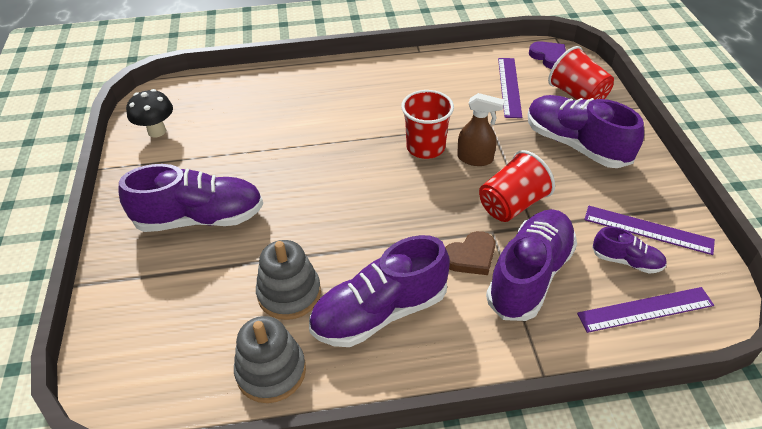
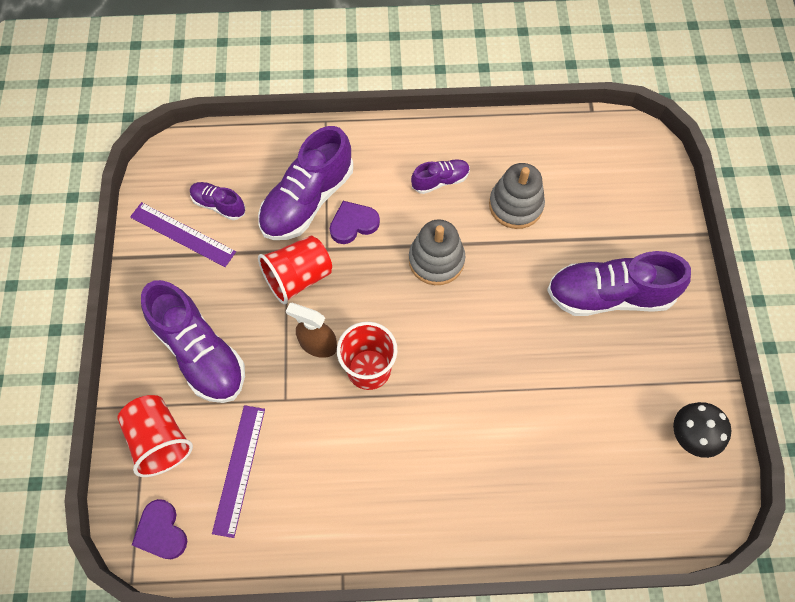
camera: 175 degrees left, 20 degrees up
grey stacking toy [234,316,306,403] -> grey stacking toy moved to [409,219,465,285]
purple shoe [309,235,450,347] -> purple shoe [411,159,470,194], size x0.50
brown heart [445,231,495,275] -> purple heart [330,201,380,244]
purple ruler [577,287,714,333] -> none

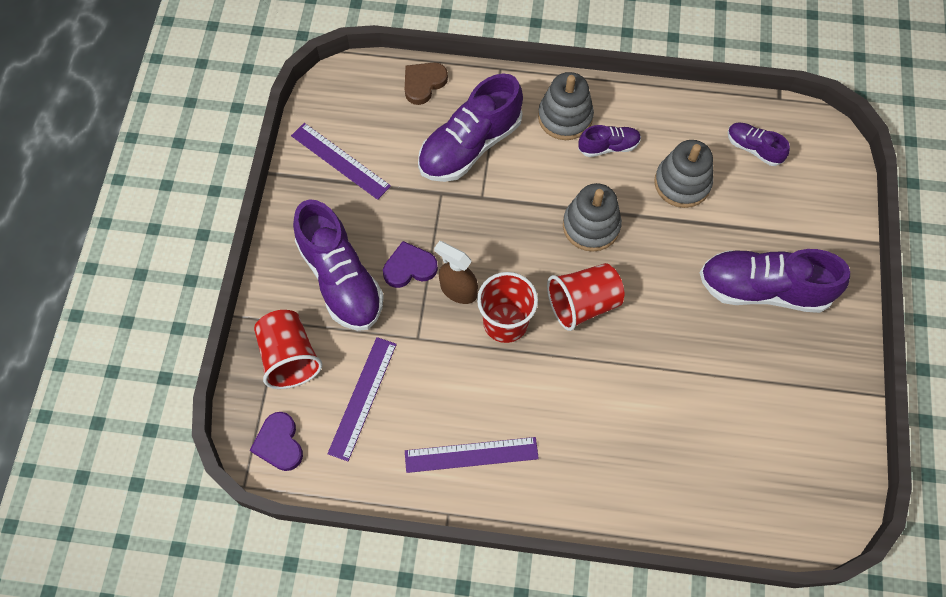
camera: 10 degrees right, 0 degrees up
purple shoe [190,182,245,220] -> purple shoe moved to [728,123,790,166]
red cup [258,236,332,304] -> red cup moved to [547,263,624,331]
purple heart [330,201,380,244] -> purple heart moved to [383,241,438,288]
black mushroom [673,402,731,458] -> none
none -> brown heart [405,62,448,105]
none -> purple ruler [405,437,539,473]
none -> grey stacking toy [538,72,594,140]

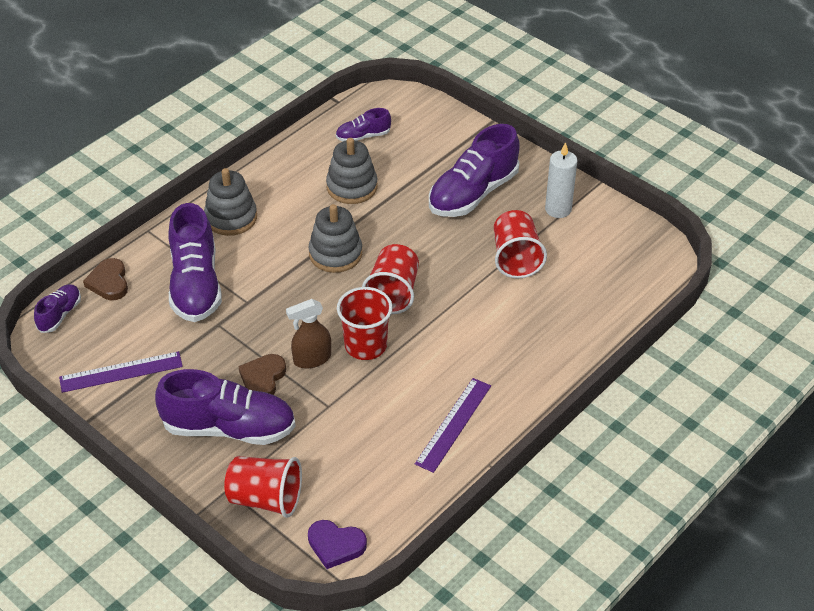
camera: 55 degrees left, 20 degrees down
purple ruler [327,337,397,461] -> none
purple heart [383,241,438,288] -> brown heart [238,354,286,395]
purple shoe [578,125,641,157] -> purple shoe moved to [34,284,81,333]
none -> red cup [494,210,547,279]
none -> white candle [545,142,577,218]

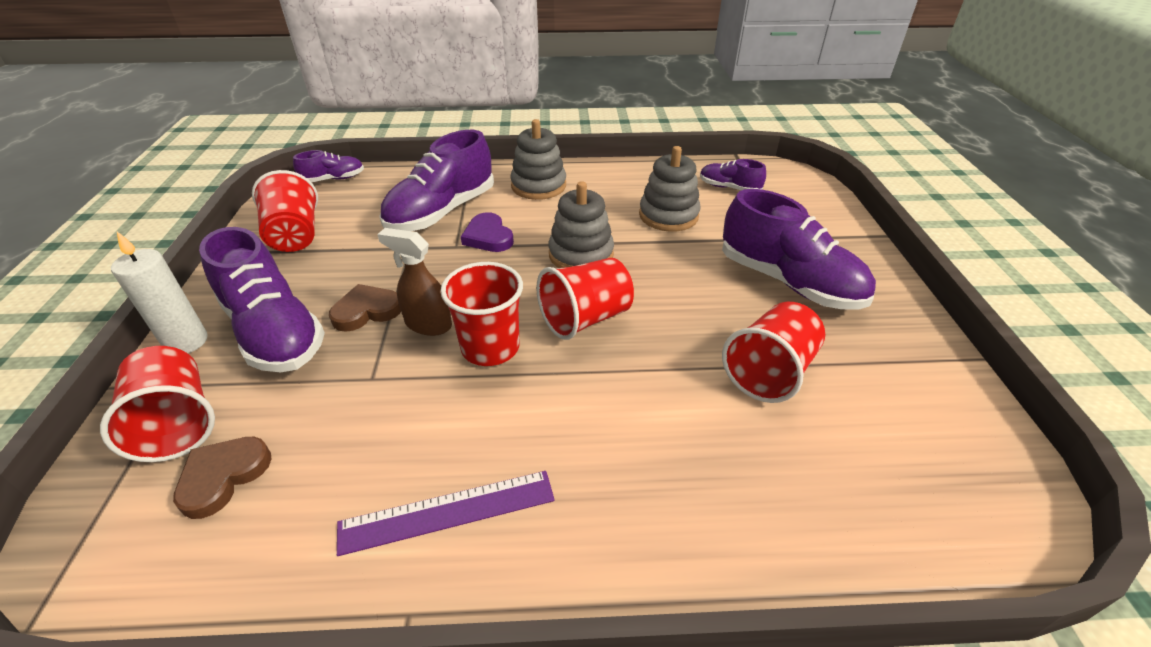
camera: 45 degrees right, 5 degrees down
purple ruler [59,351,183,393] -> red cup [252,170,318,252]
brown heart [83,258,128,300] -> brown heart moved to [173,437,272,519]
purple heart [308,520,367,569] -> purple heart moved to [461,212,514,252]
purple shoe [429,124,520,217] -> purple shoe turned 135 degrees counterclockwise [722,189,876,309]
white candle [545,142,577,218] -> white candle moved to [111,231,208,353]

